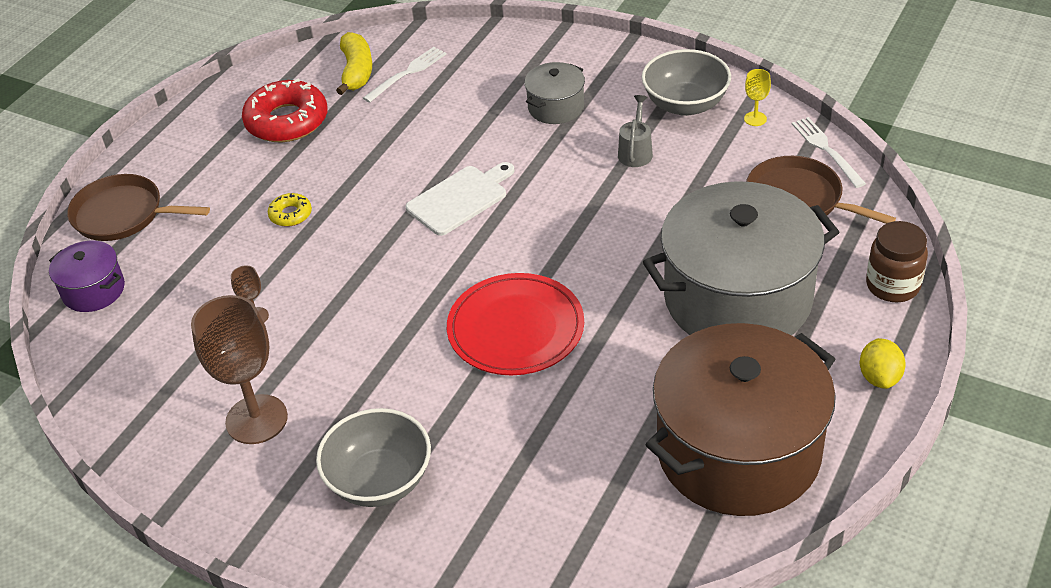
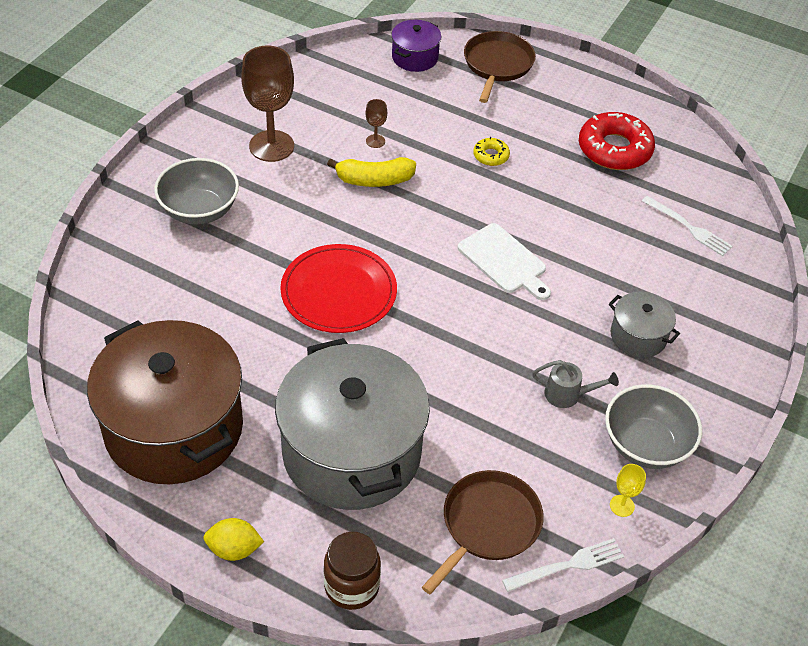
camera: 85 degrees right, 5 degrees up
yellow banana [336,32,372,95] -> yellow banana moved to [327,157,416,187]

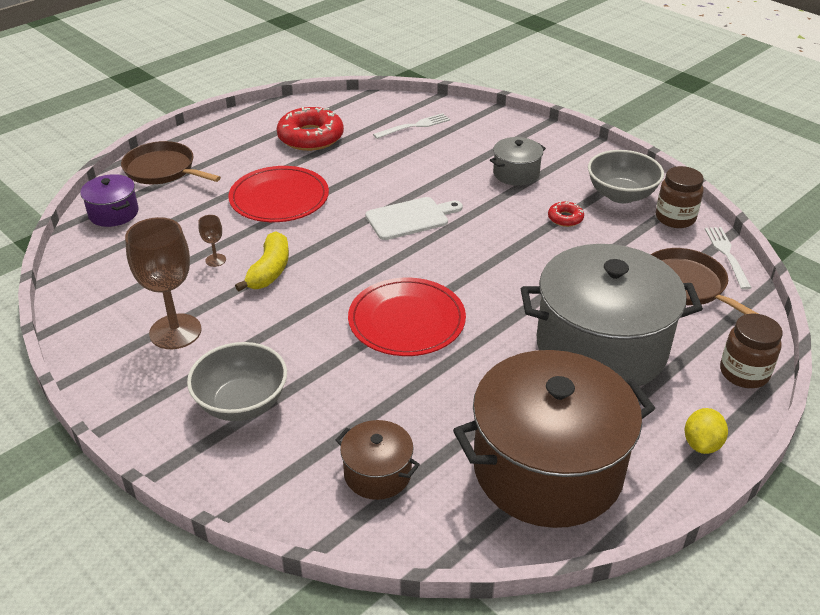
camera: 70 degrees left, 10 degrees down
yellow donut [473,137,510,166] -> red plate [229,166,329,222]
grey watering can [532,360,619,408] -> red donut [548,201,584,227]
yellow goblet [610,464,646,517] -> brown jar [656,166,704,228]
none -> brown pot [336,420,420,500]

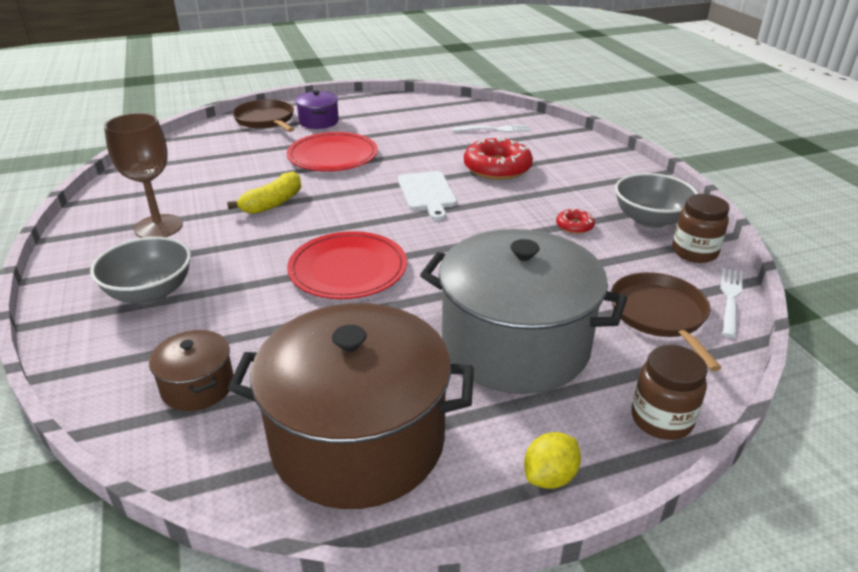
camera: 25 degrees right, 5 degrees down
purple pot [80,174,138,227] -> purple pot moved to [295,90,339,129]
brown goblet [198,215,226,267] -> none
red donut [277,107,344,151] -> red donut moved to [464,137,533,180]
white cutting board [365,197,463,240] -> white cutting board turned 75 degrees clockwise [398,171,457,221]
grey pot [490,137,546,186] -> none

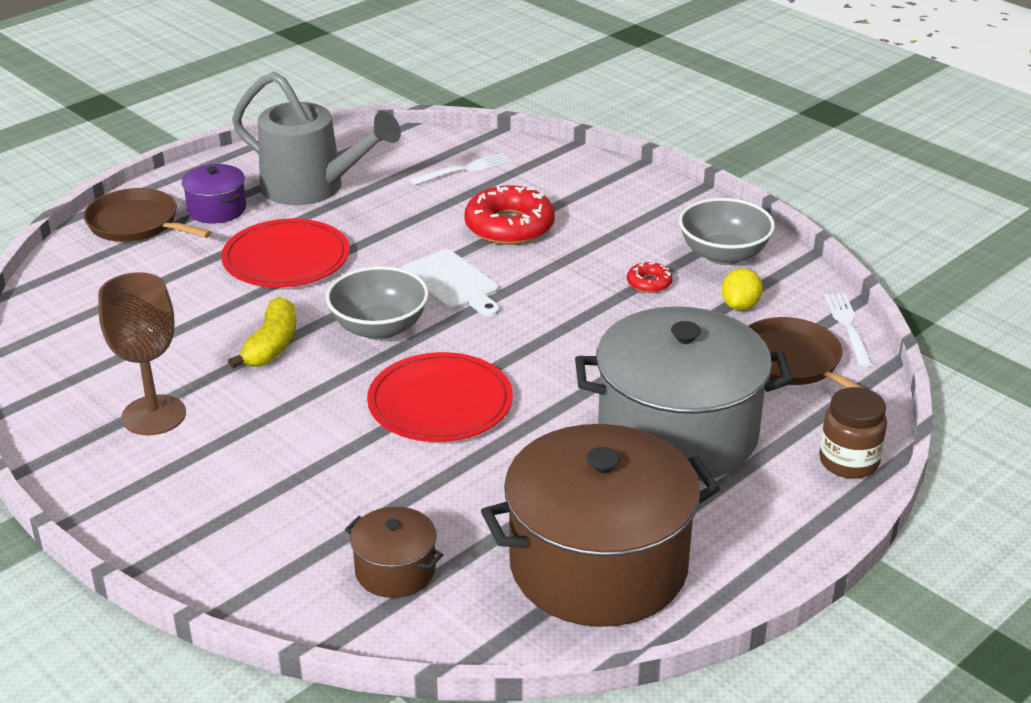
camera: 25 degrees left, 0 degrees up
grey bowl [90,236,191,304] -> grey bowl moved to [326,266,429,340]
yellow lemon [524,432,581,489] -> yellow lemon moved to [722,268,763,310]
brown jar [673,194,730,263] -> none
none -> grey watering can [232,72,401,205]

